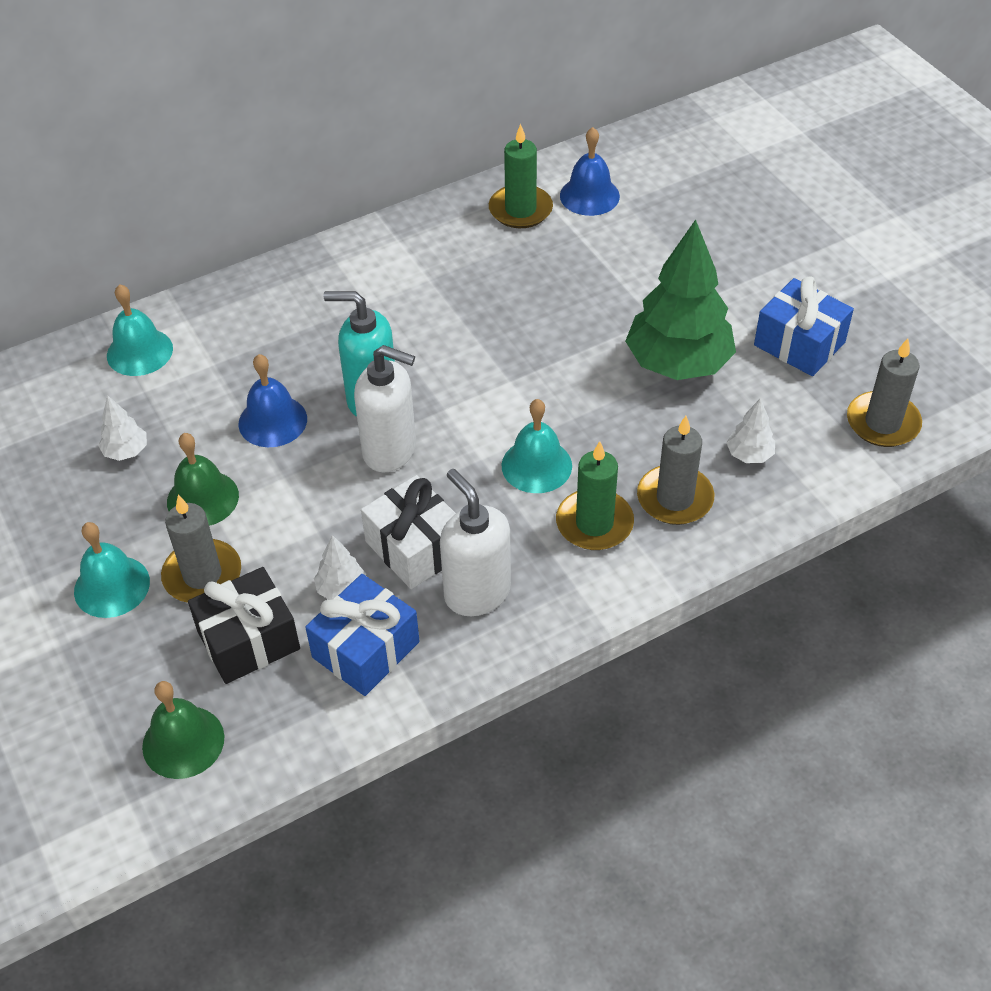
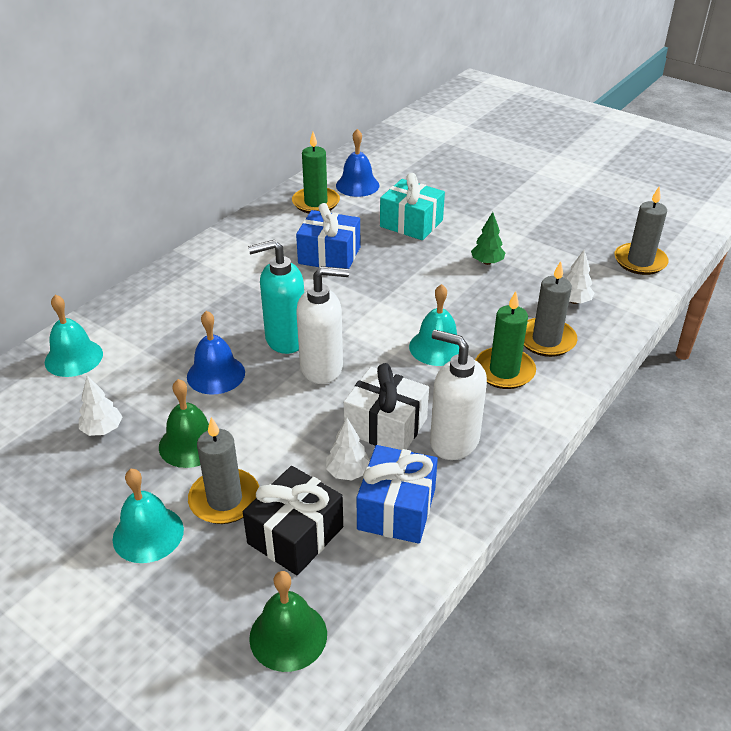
camera: 25 degrees left, 10 degrees down
green tree [625,219,736,380] -> green tree [471,212,505,265], size x0.43
blue gift [754,277,854,376] -> blue gift moved to [296,203,360,269]
none -> turquoise gift [380,173,445,240]

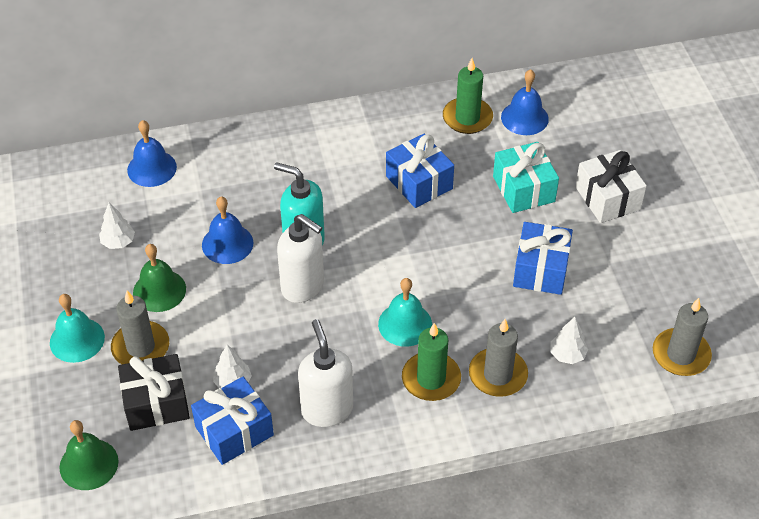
camera: 40 degrees right, 10 degrees up
turquoise bell [45,294,103,377] -> blue bell [127,120,177,187]
white gift [344,363,429,450] -> white gift moved to [575,150,647,223]
green tree [471,212,505,265] -> blue gift [513,222,573,295]

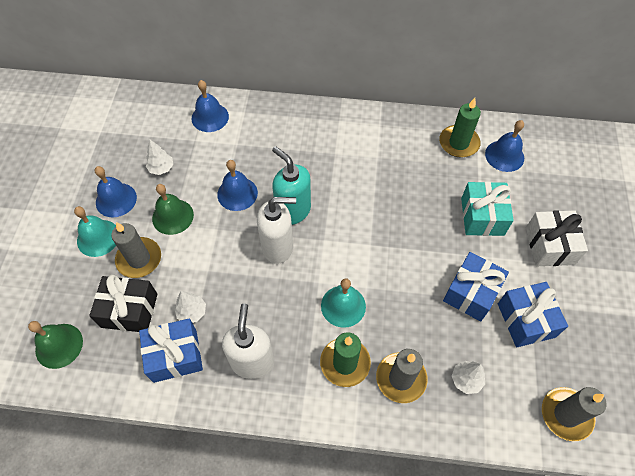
camera: 20 degrees right, 10 degrees up
white soap dispenser [277,214,324,303] -> white soap dispenser turned 60 degrees counterclockwise [257,197,296,264]
blue gift [386,134,454,208] -> blue gift moved to [498,282,568,347]
none -> blue bell [95,166,137,217]

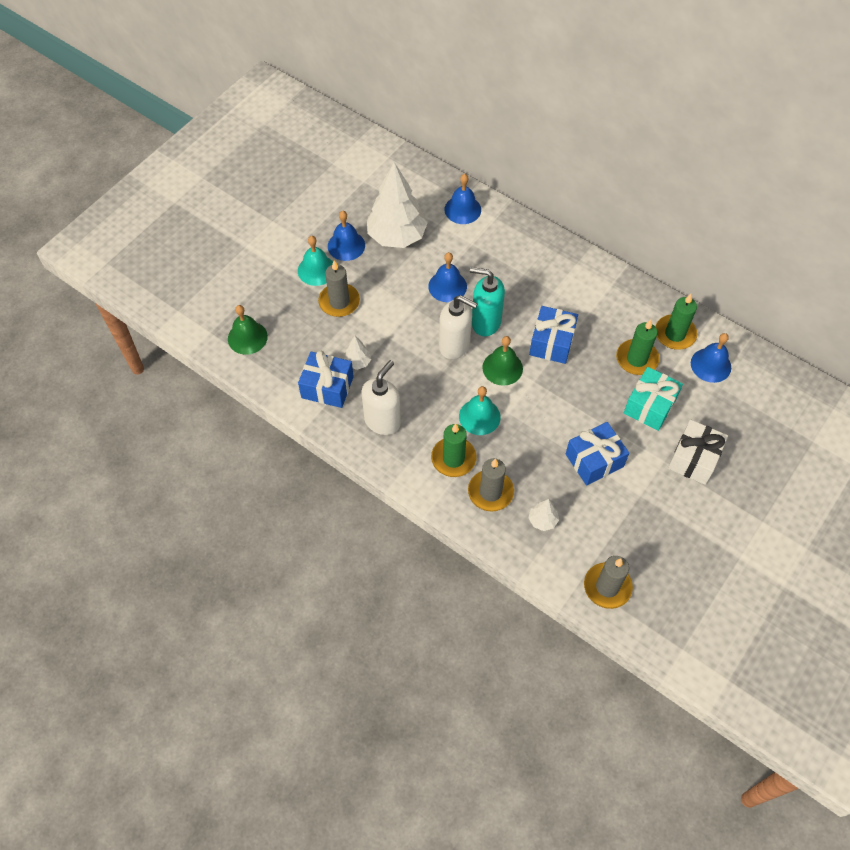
camera: 30 degrees right, 0 degrees up
black gift [89,275,157,332] -> none
white tree [146,139,173,175] -> white tree [367,162,428,248], size x2.34
green bell [152,184,194,235] -> green bell moved to [482,336,523,386]
turquoise soap dispenser [272,146,311,225] -> turquoise soap dispenser turned 60 degrees counterclockwise [470,267,505,336]
blue gift [498,282,568,347] -> blue gift moved to [529,306,578,364]
none -> green candle [616,320,660,375]

